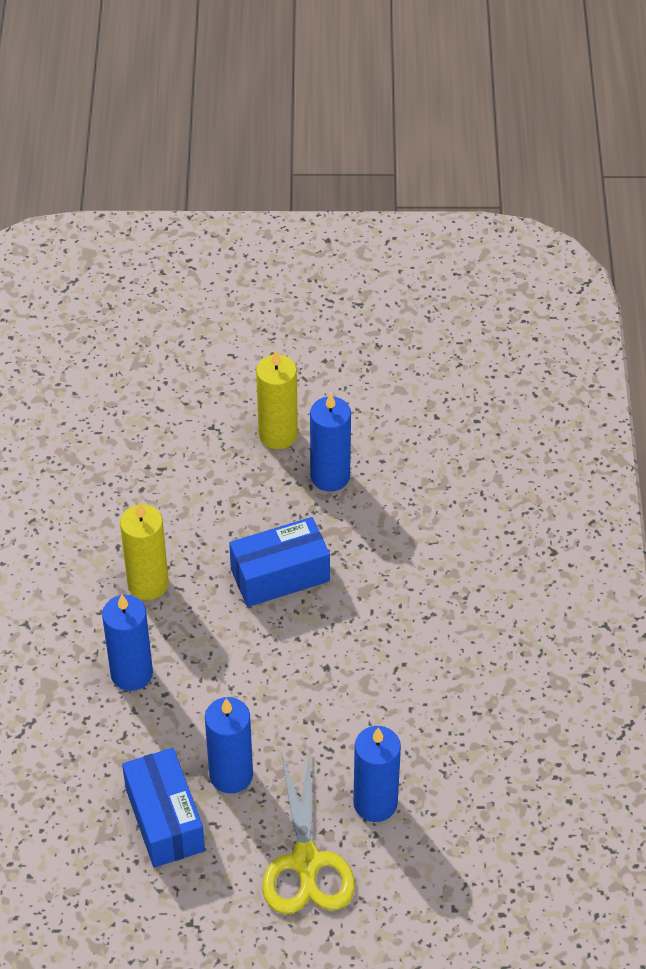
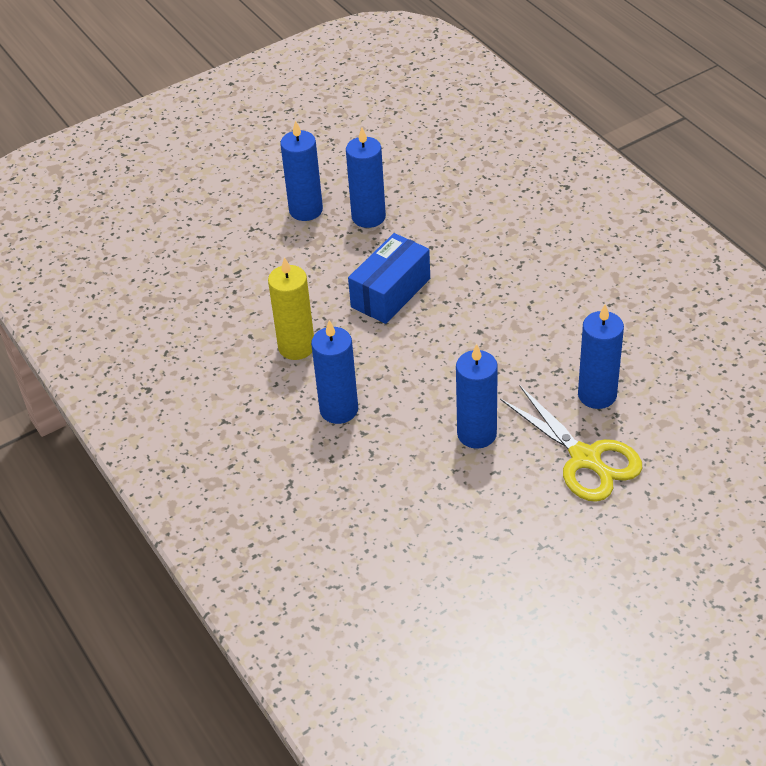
camera: 30 degrees left, 5 degrees down
blue box [122,748,205,868] -> none
yellow candle [256,351,298,449] -> blue candle [280,120,323,221]

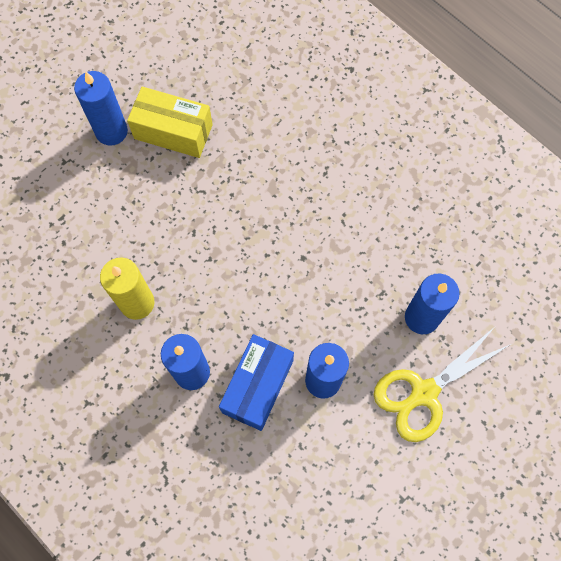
camera: 15 degrees left, 25 degrees up
blue candle [346,127,386,228] -> yellow box [127,86,213,158]
blue box [348,233,430,324] -> blue box moved to [219,334,294,431]
yellow scissors [500,385,643,502] -> yellow scissors turned 105 degrees clockwise [373,327,511,442]

